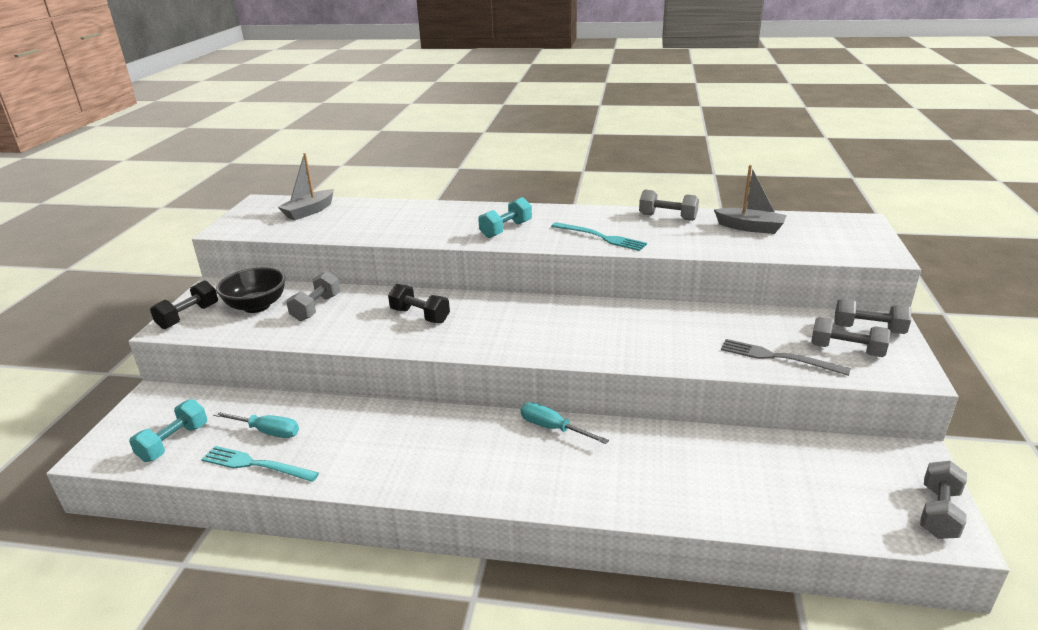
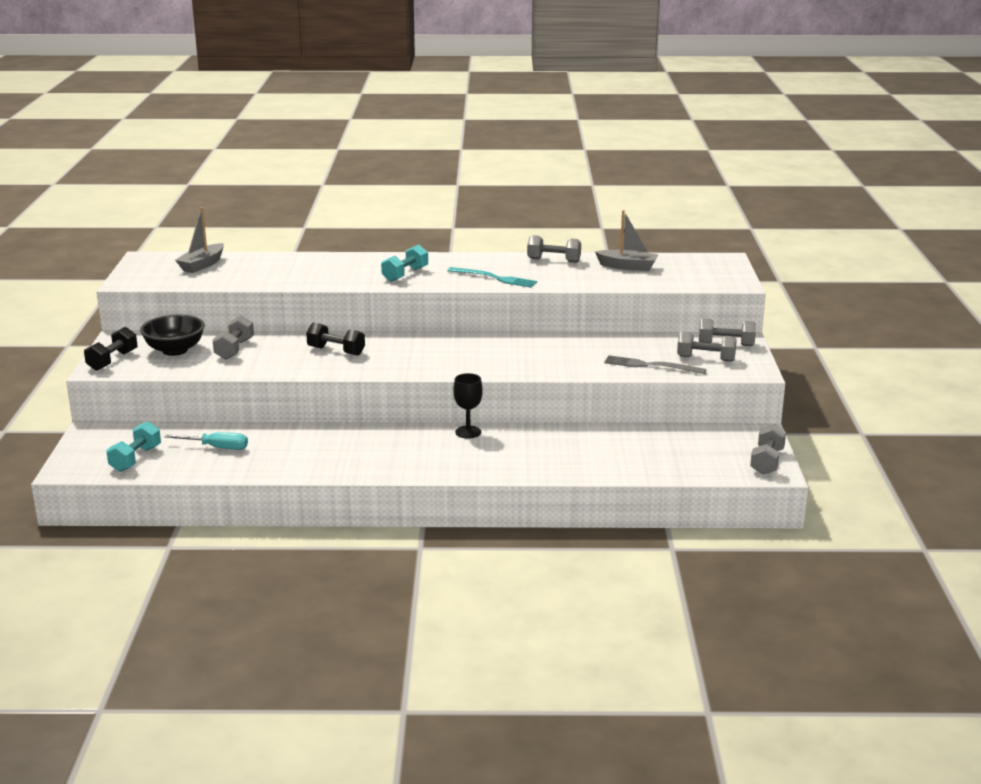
camera: 10 degrees left, 5 degrees down
turquoise fork [201,446,319,482] -> none
turquoise screwdriver [521,402,609,444] -> black goblet [453,373,483,438]

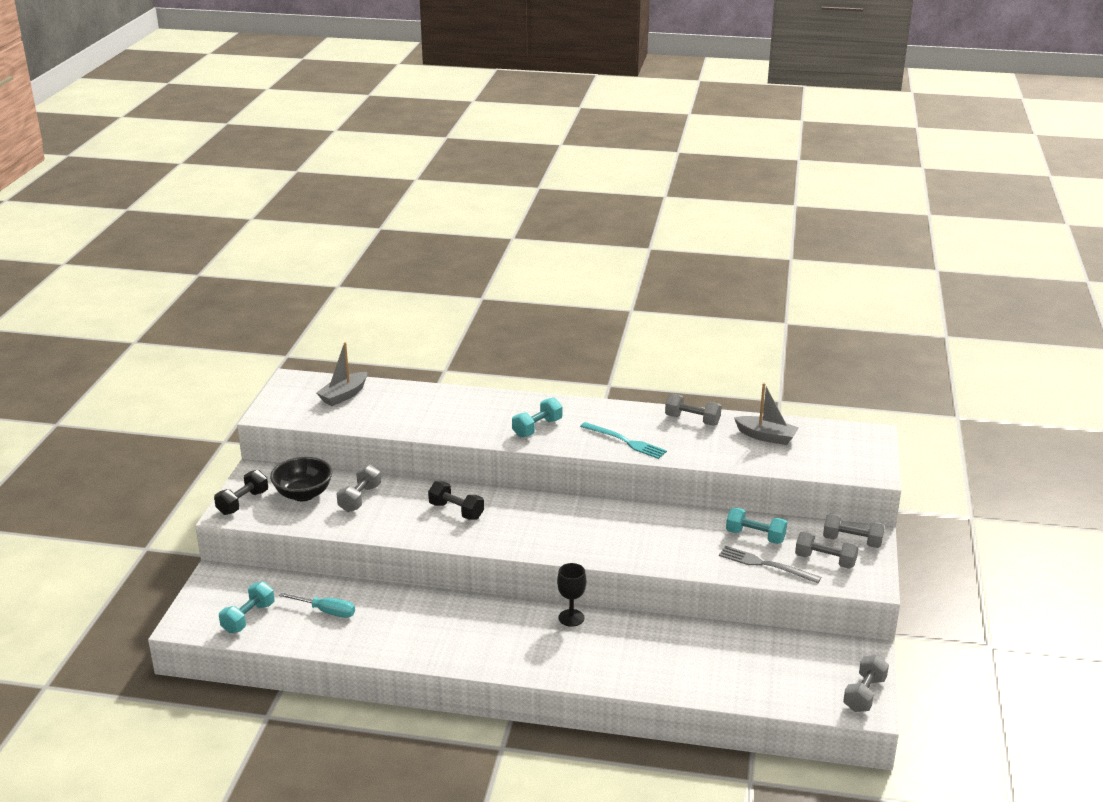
camera: 10 degrees right, 5 degrees up
none -> turquoise dumbbell [726,508,787,544]

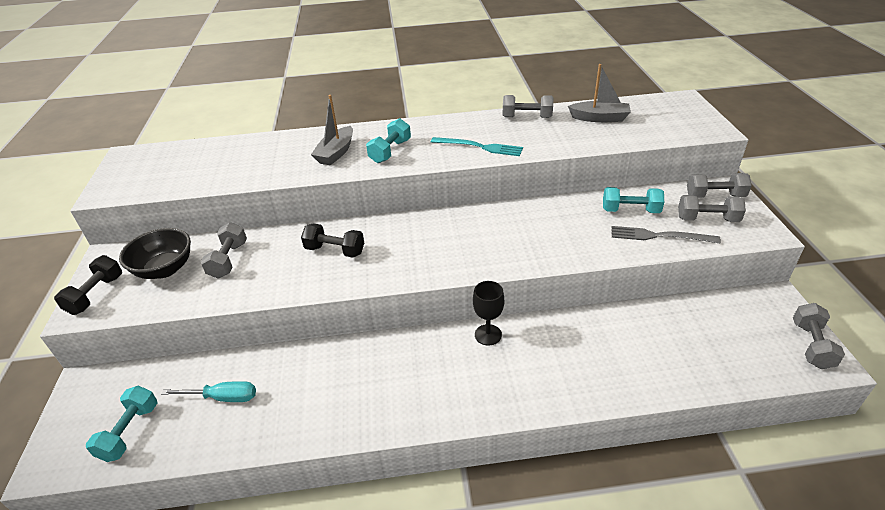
camera: 15 degrees left, 10 degrees up
grey boat [316,342,367,406] -> grey boat moved to [311,95,353,165]

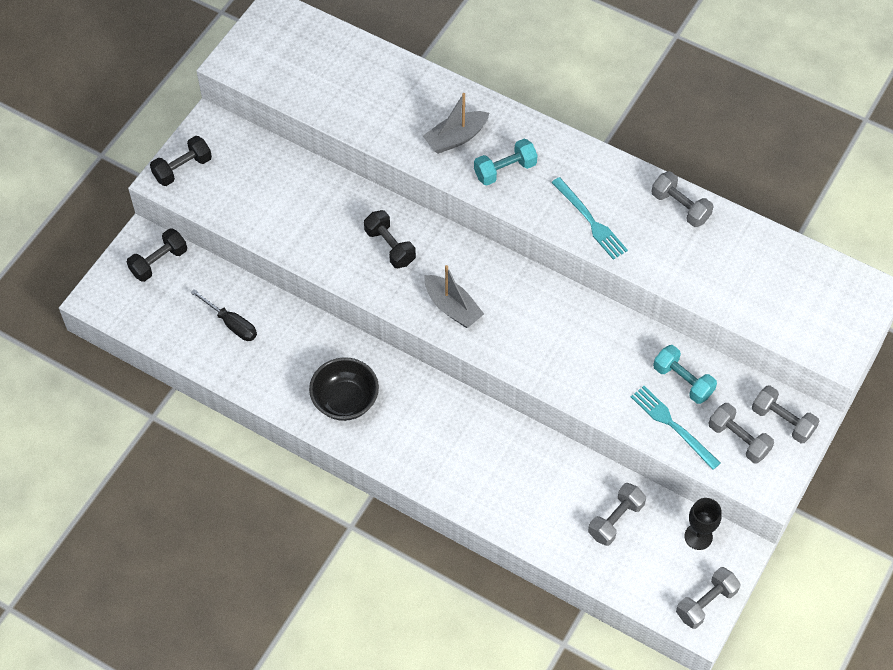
camera: 35 degrees right, 20 degrees up
turquoise dumbbell [86,386,157,462] -> none
black bowl [119,228,191,279] -> black bowl moved to [309,357,379,421]
turquoise screwdriver [161,381,256,402] -> black screwdriver [191,289,257,341]
grey dumbbell [201,222,247,278] -> grey dumbbell moved to [588,483,646,546]
black goblet [473,281,504,346] -> black goblet moved to [684,498,722,550]
grey boat [568,64,631,122] -> grey boat moved to [424,265,484,328]
grey fork [611,226,721,243] -> turquoise fork [631,386,721,470]
none -> black dumbbell [127,228,187,282]

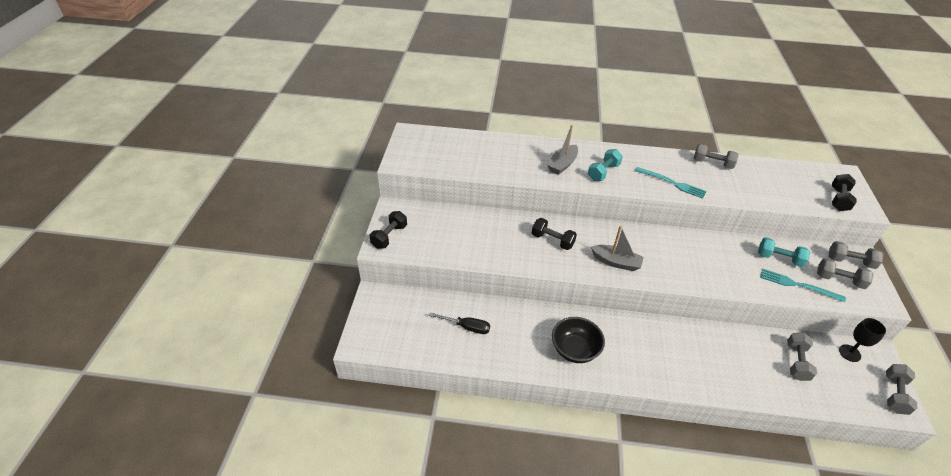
camera: 25 degrees left, 15 degrees down
black dumbbell [127,228,187,282] -> black dumbbell moved to [832,174,857,211]

